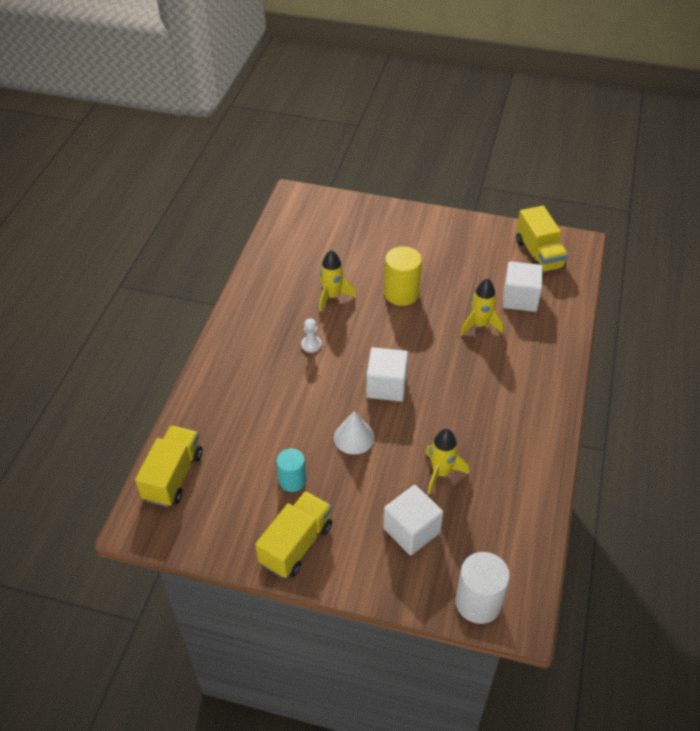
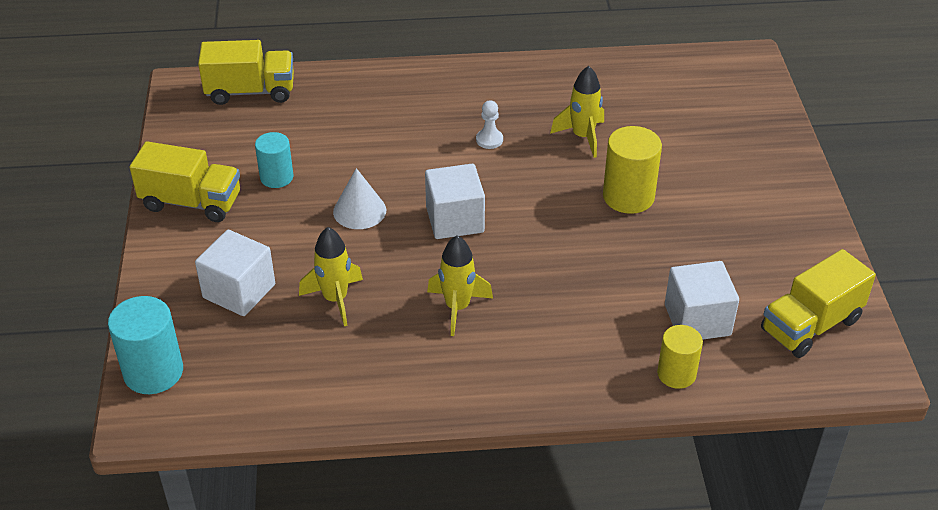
camera: 70 degrees right, 5 degrees down
white cylinder [456,552,510,624] -> turquoise cylinder [108,296,183,394]
yellow rocket [460,278,504,336] -> yellow rocket moved to [427,235,493,336]
none -> yellow cylinder [657,325,703,389]

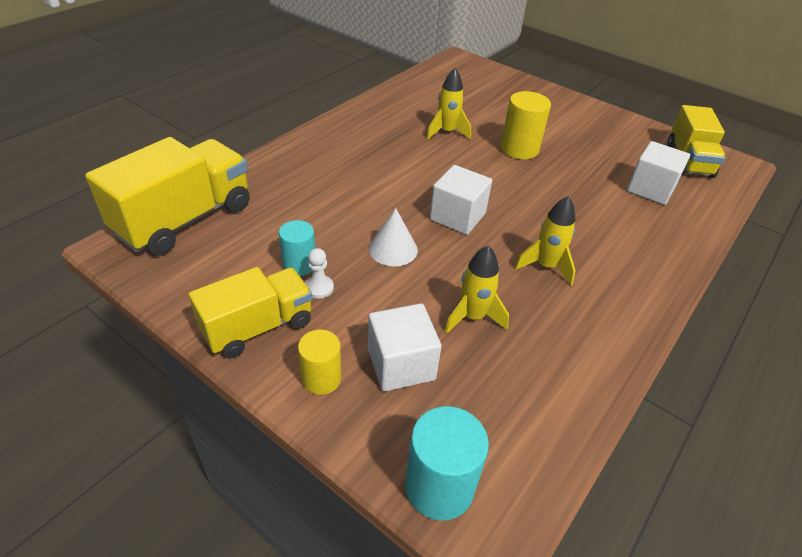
camera: 50 degrees left, 0 degrees up
yellow truck [198,40,294,105] -> yellow truck [85,137,250,256], size x1.50
white pawn [476,100,503,149] -> white pawn moved to [305,248,334,299]
yellow cylinder [657,325,703,389] -> yellow cylinder moved to [298,330,341,395]

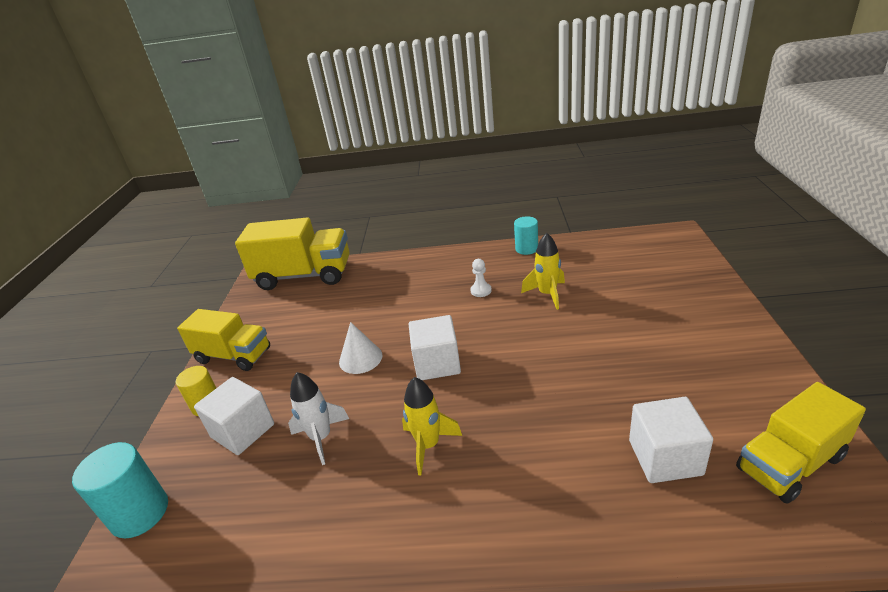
camera: 60 degrees right, 10 degrees down
turquoise cylinder [279,220,315,276] -> turquoise cylinder moved to [514,216,538,255]
white pawn [305,248,334,299] -> white pawn moved to [470,259,492,297]
yellow rocket [444,245,509,334] -> white rocket [288,372,349,465]
yellow cylinder [501,91,551,160] -> none

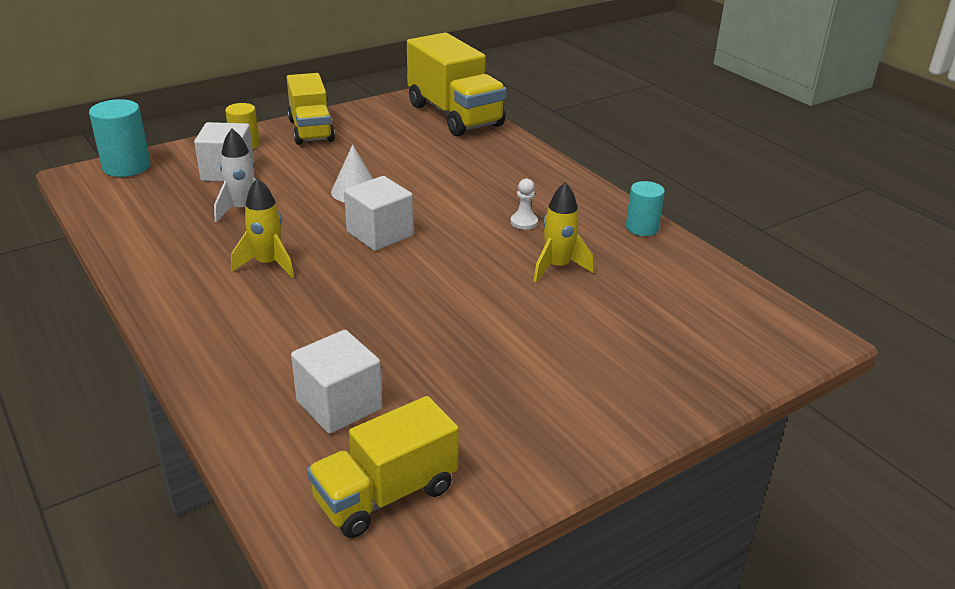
camera: 50 degrees right, 0 degrees up
yellow truck [736,382,866,504] -> yellow truck turned 60 degrees counterclockwise [307,396,459,538]

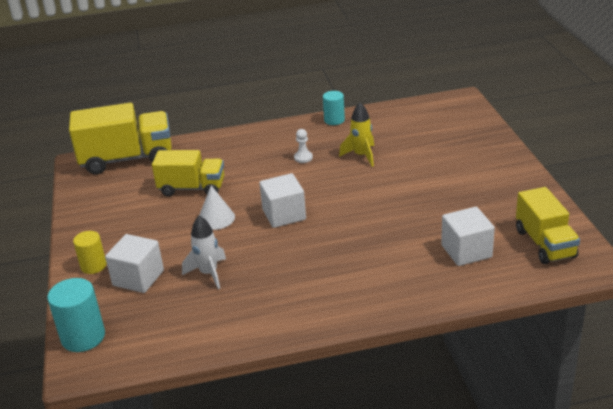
camera: 65 degrees left, 0 degrees up
yellow rocket [231,178,294,278] -> none
yellow truck [287,73,335,145] -> yellow truck moved to [152,150,224,197]

